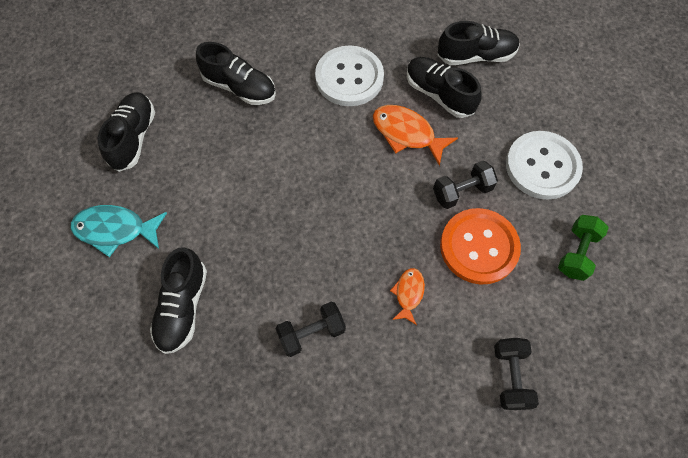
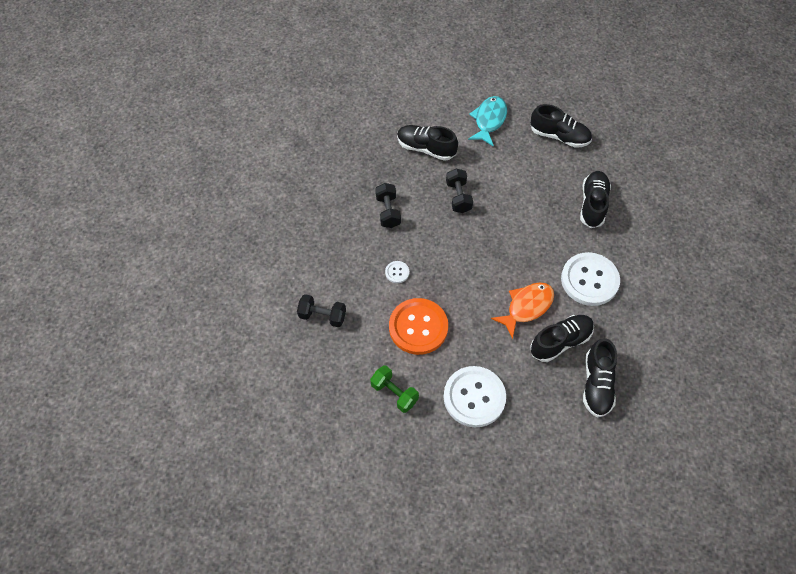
camera: 105 degrees right, 5 degrees down
black shoe [196,42,276,105] -> black shoe turned 150 degrees clockwise [580,171,611,228]
orange fish [390,268,425,325] -> white button [385,261,409,283]
black dumbbell [433,161,498,209] -> black dumbbell moved to [446,168,473,213]

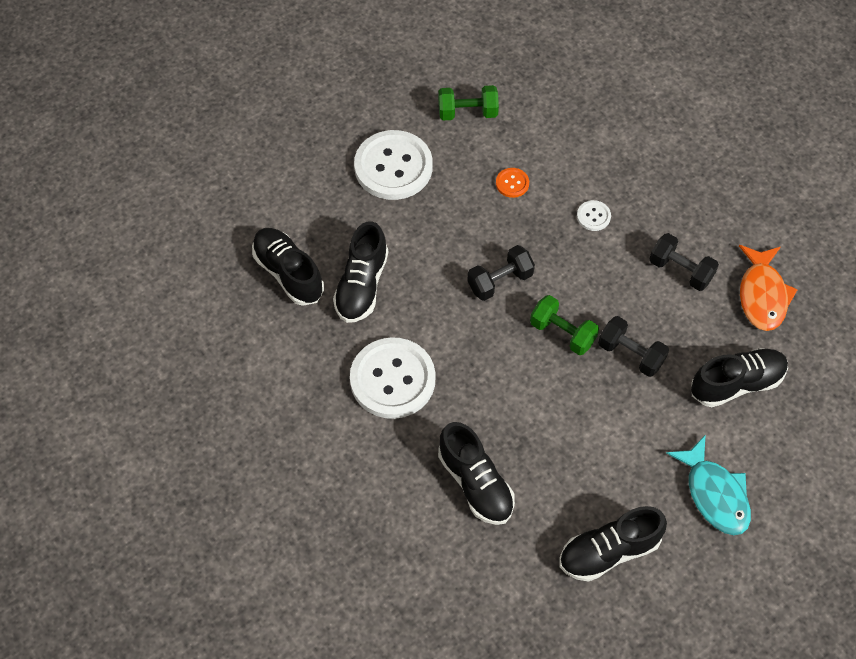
camera: 135 degrees right, 0 degrees up
black dumbbell [297,294,346,328] -> black dumbbell moved to [467,245,535,301]
orange button [389,298,448,355] -> orange button [496,168,529,198], size x0.42
orange fish [491,283,554,339] -> orange fish moved to [739,245,798,331]
none -> green dumbbell [530,295,599,355]

